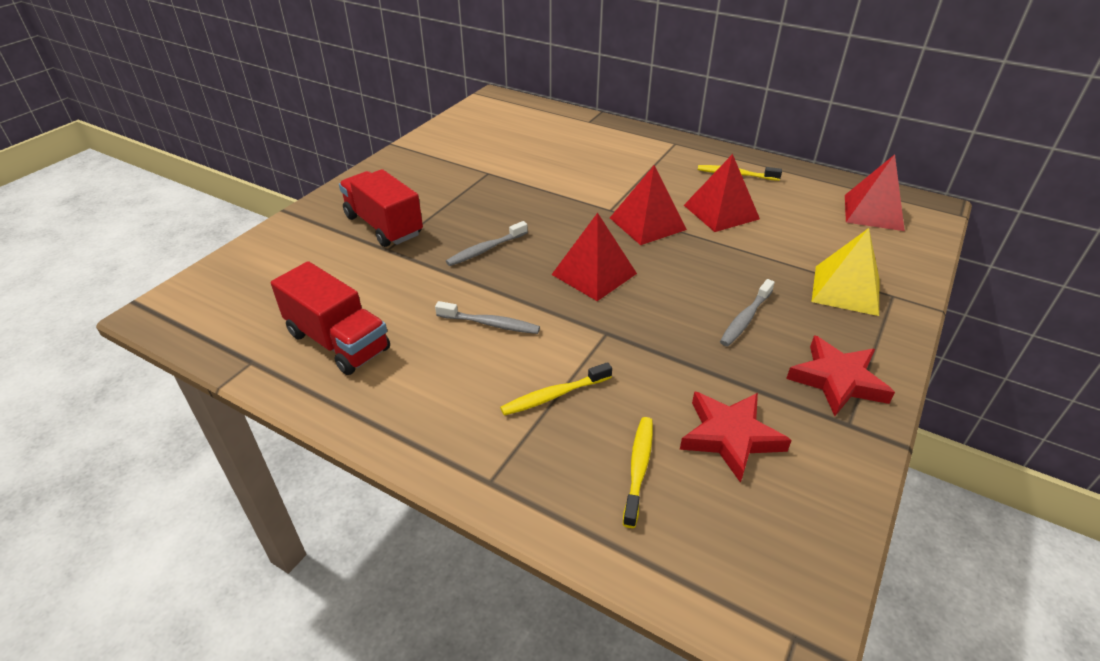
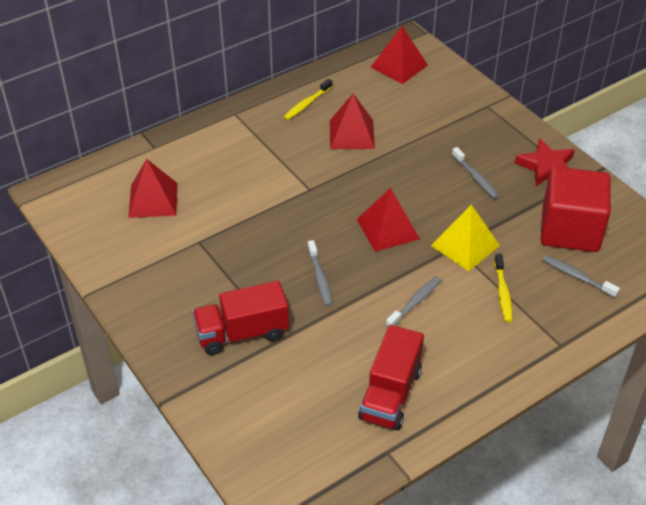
camera: 65 degrees left, 5 degrees up
red truck [271,261,390,375] -> red truck turned 135 degrees clockwise [358,325,424,430]
red pyramid [610,165,687,245] -> red pyramid moved to [128,159,178,218]
yellow toothbrush [623,417,653,528] -> grey toothbrush [543,255,620,298]
red star [680,391,792,483] -> red cube [541,167,611,252]
yellow pyramid [812,228,879,316] -> yellow pyramid moved to [431,204,500,271]

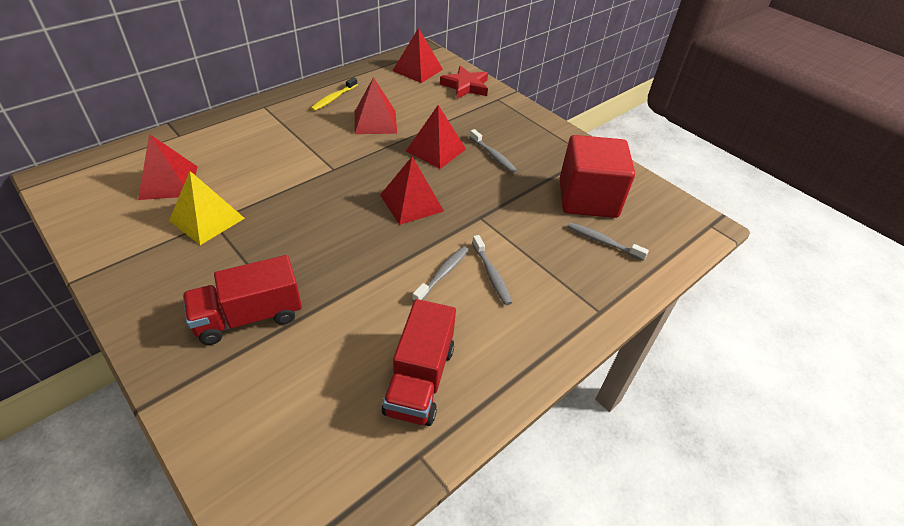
camera: 10 degrees left, 0 degrees up
grey toothbrush [308,240,333,306] -> grey toothbrush moved to [472,235,512,305]
yellow pyramid [431,204,500,271] -> yellow pyramid moved to [169,171,245,245]
yellow toothbrush [494,254,513,323] -> none
red star [515,139,575,186] -> red star moved to [440,66,488,99]
none -> red pyramid [406,105,466,169]

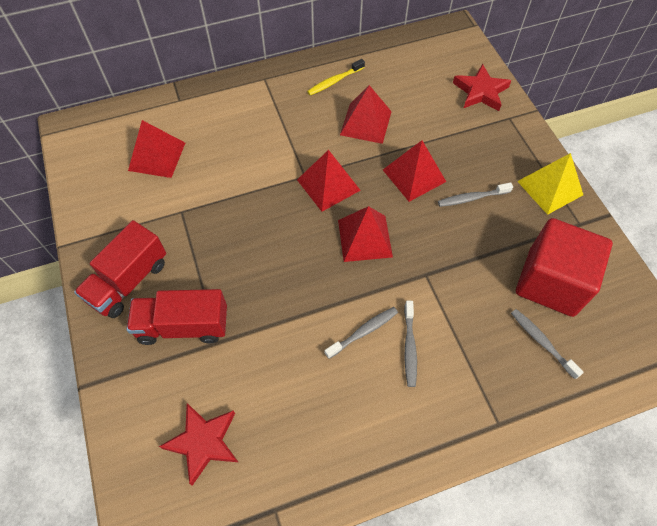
camera: 25 degrees right, 15 degrees up
yellow pyramid [169,171,245,245] -> yellow pyramid moved to [517,153,583,215]
red truck [382,299,456,426] -> red truck moved to [74,220,166,318]
red pyramid [393,28,443,83] -> red pyramid moved to [297,150,361,212]
grey toothbrush [470,129,517,173] -> grey toothbrush turned 90 degrees clockwise [438,182,513,207]
none -> red star [159,403,238,486]

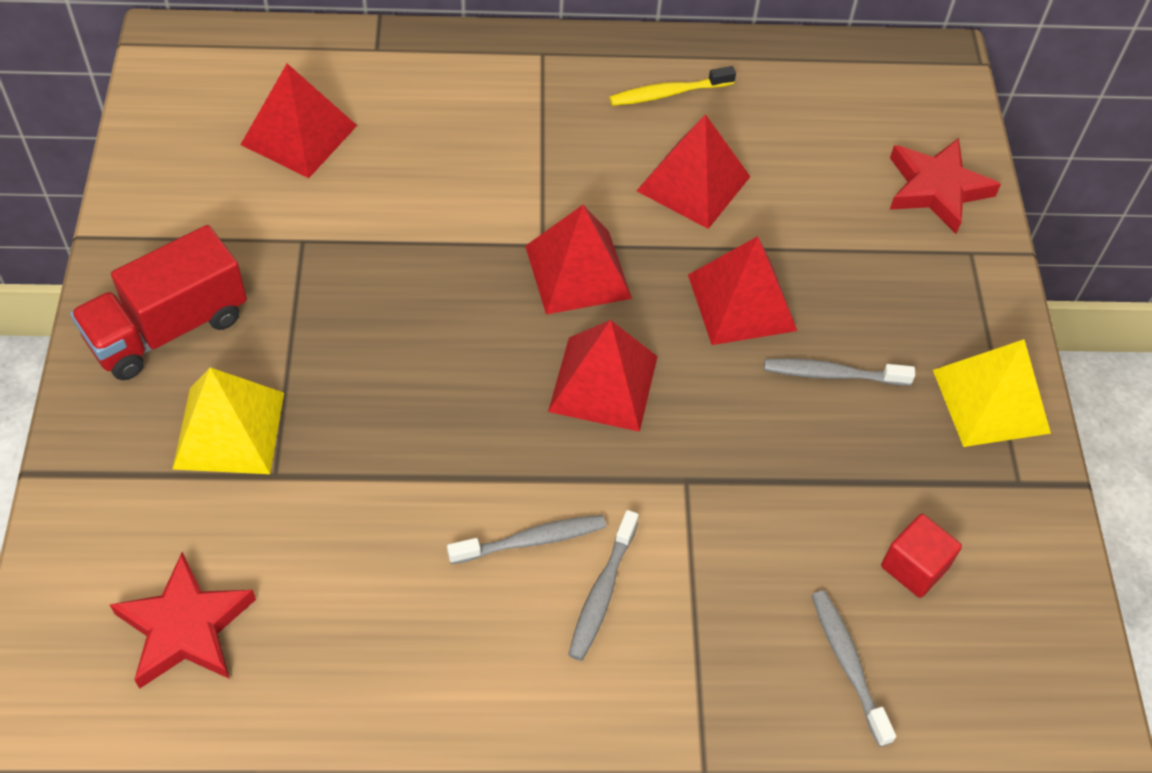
camera: 15 degrees right, 5 degrees down
red truck [127,289,227,345] -> yellow pyramid [173,367,284,474]
red cube [516,218,613,317] -> red cube [881,514,962,598], size x0.43

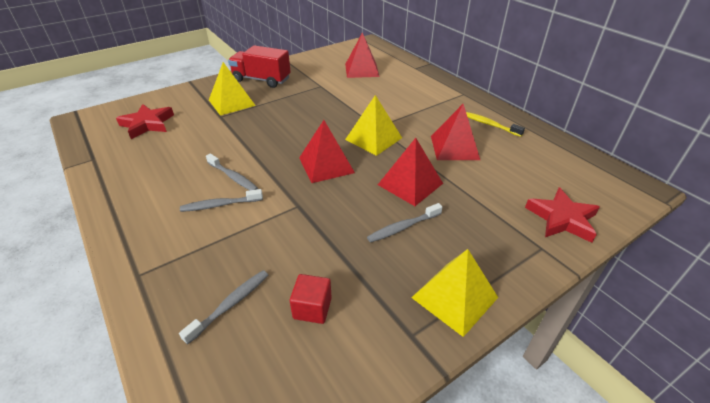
camera: 60 degrees right, 15 degrees down
red pyramid [525,205,632,315] -> yellow pyramid [345,95,402,156]
grey toothbrush [764,358,915,386] -> grey toothbrush turned 90 degrees counterclockwise [367,203,442,243]

